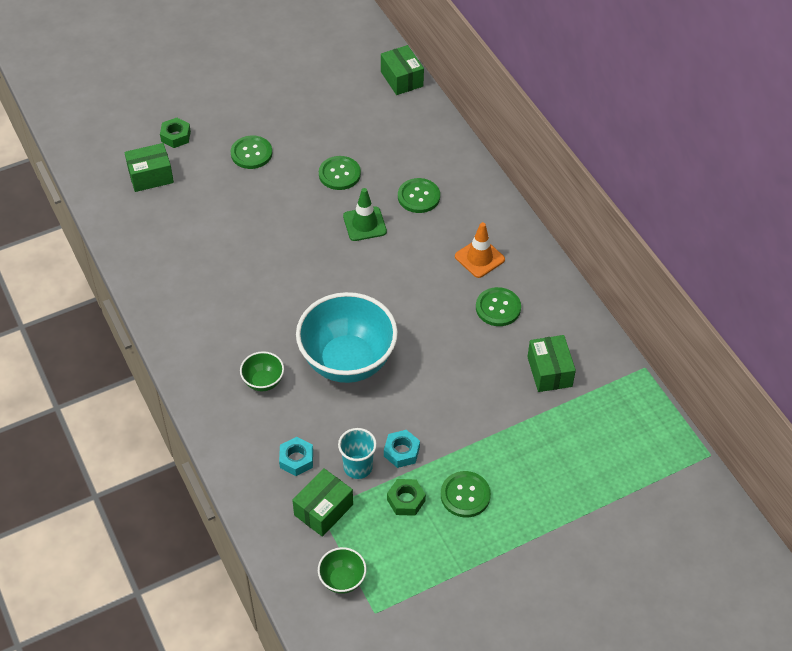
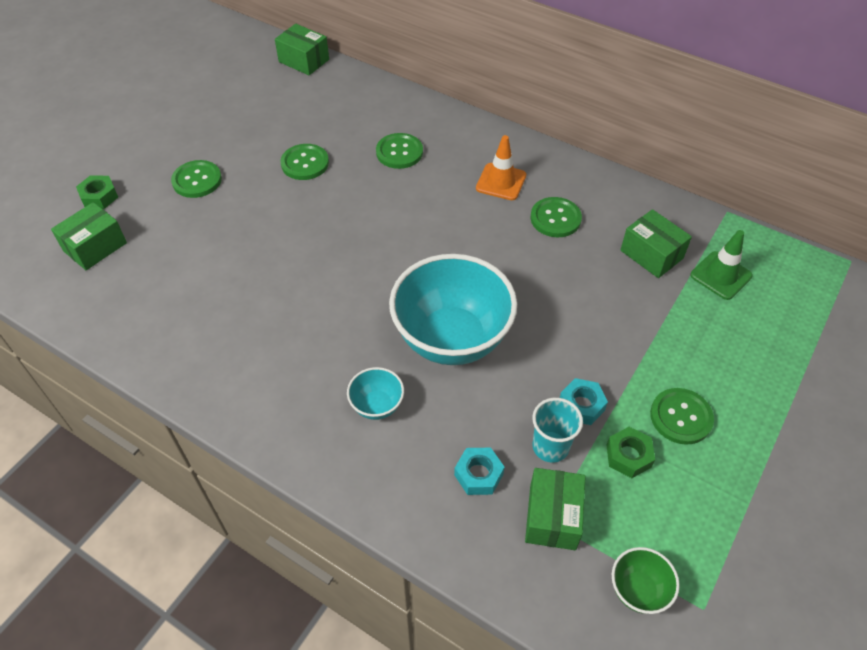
camera: 30 degrees left, 0 degrees up
green bowl [240,351,284,391] -> turquoise bowl [347,367,404,420]
green traffic cone [343,188,387,241] -> green traffic cone moved to [690,230,752,300]

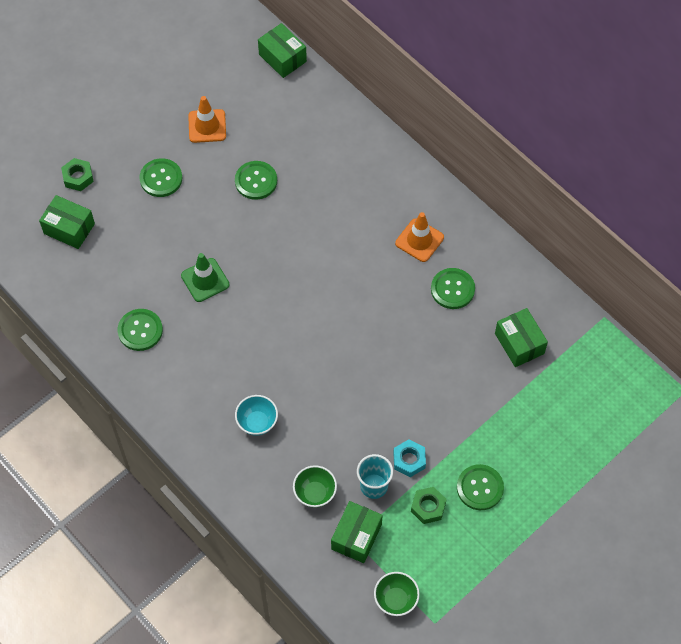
camera: 15 degrees right, 10 degrees up
green box [51,202,127,270] -> green box turned 60 degrees clockwise [39,195,95,249]
green button [376,133,423,169] -> green button moved to [118,309,163,351]
turquoise bowl [389,254,517,365] -> none
turquoise nut [454,448,505,495] -> green bowl [293,465,337,508]
green traffic cone [690,230,752,300] -> green traffic cone moved to [181,253,230,302]
none -> orange traffic cone [188,96,226,143]

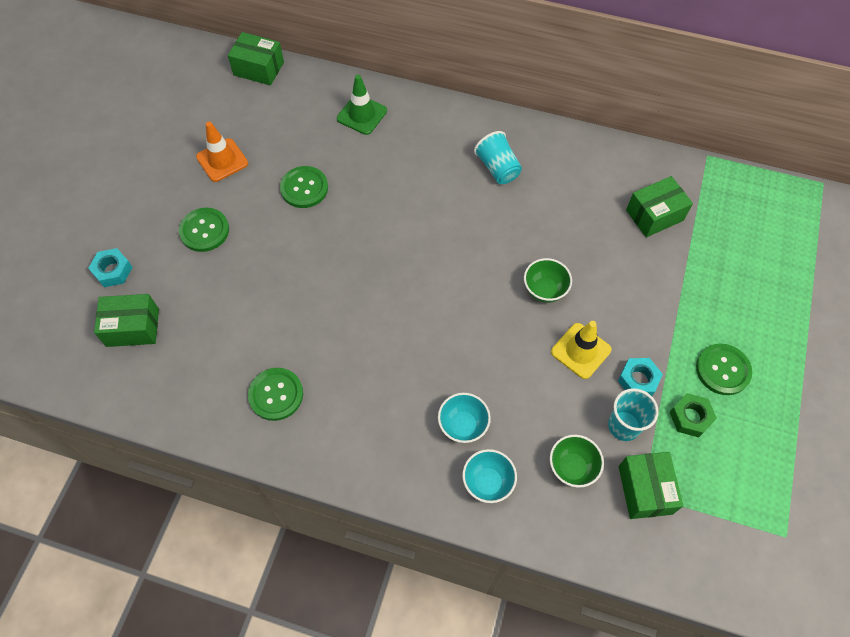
camera: 30 degrees left, 0 degrees up
green nut [61,158,94,191] -> turquoise nut [88,248,133,287]
green traffic cone [181,253,230,302] -> green traffic cone moved to [337,75,387,135]
green bowl [374,572,420,616] -> green bowl moved to [524,258,572,303]
orange traffic cone [395,212,444,262] -> turquoise cup [474,131,522,184]
green button [431,268,475,309] -> none
green box [495,308,548,367] -> green box turned 60 degrees counterclockwise [626,176,693,237]
none -> turquoise bowl [462,449,517,503]
none -> yellow traffic cone [551,321,612,379]

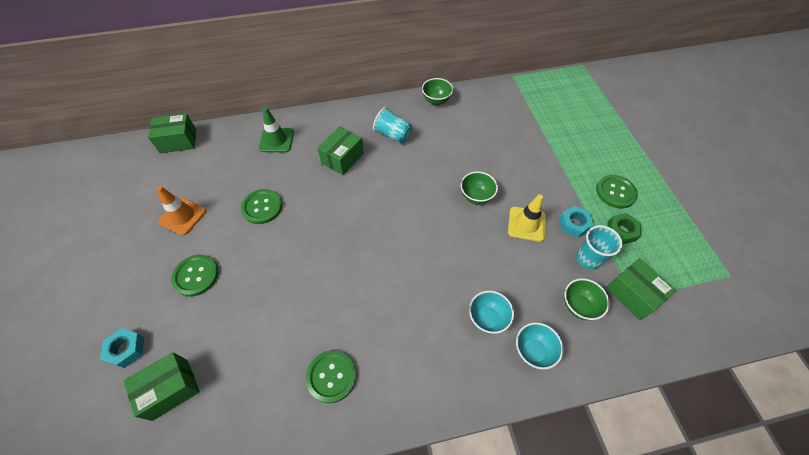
camera: 30 degrees left, 5 degrees down
green box [626,176,693,237] -> green box moved to [317,126,364,175]
none -> green bowl [422,78,453,105]

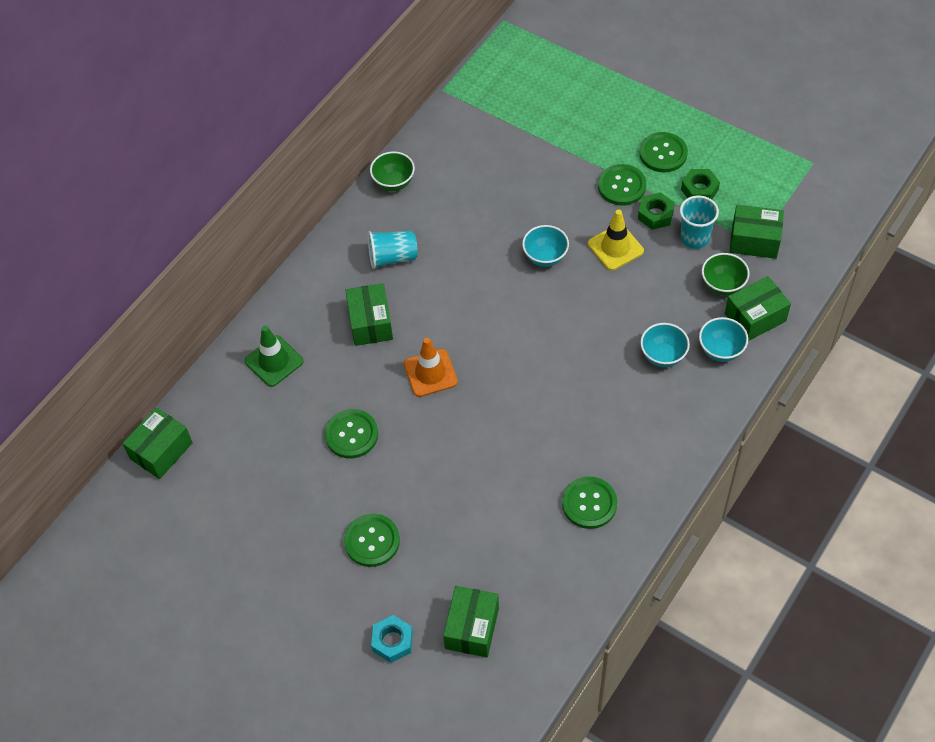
camera: 40 degrees left, 0 degrees up
orange traffic cone [156,186,206,235] -> orange traffic cone moved to [404,338,458,397]
green bowl [461,171,498,205] -> turquoise bowl [522,225,569,267]
turquoise nut [559,206,594,238] -> green nut [638,192,675,230]
none -> green button [598,164,647,206]
none -> green box [725,276,791,341]

